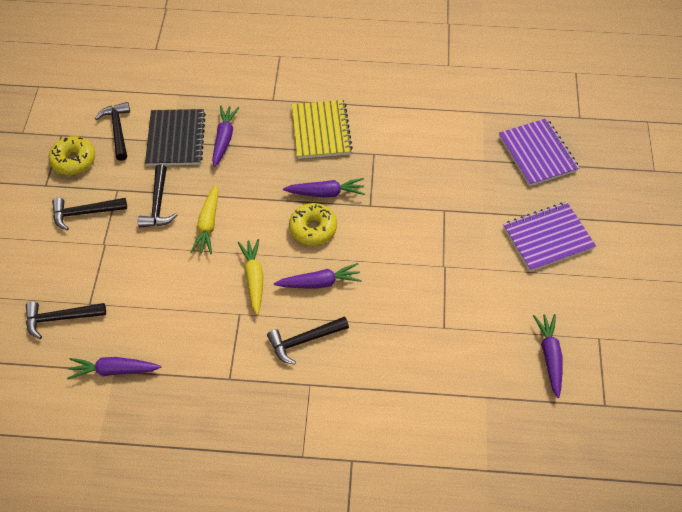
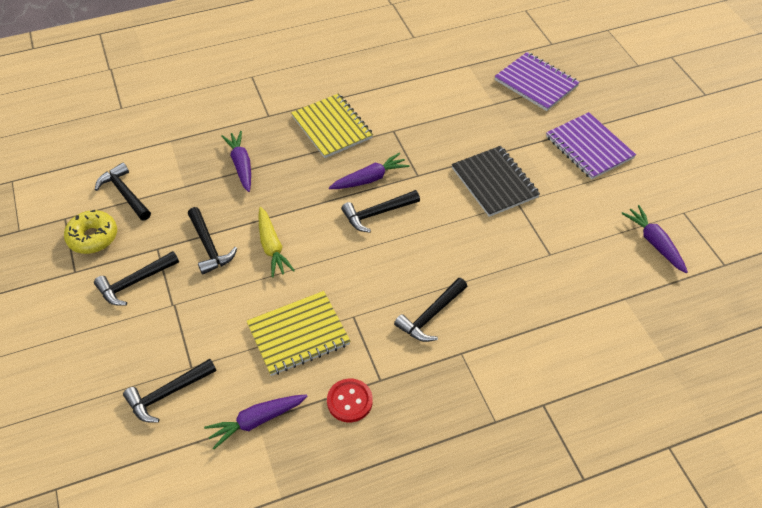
camera: 25 degrees left, 5 degrees down
black notebook [145,109,206,166] -> black notebook moved to [452,146,540,217]
yellow carrot [238,239,263,315] -> none
purple carrot [274,263,362,289] -> none
yellow donut [289,203,337,245] -> black hammer [341,190,420,233]
purple notebook [503,202,596,272] -> purple notebook turned 75 degrees counterclockwise [546,112,636,180]
none -> yellow notebook [246,291,350,376]
none -> red button [327,379,373,422]

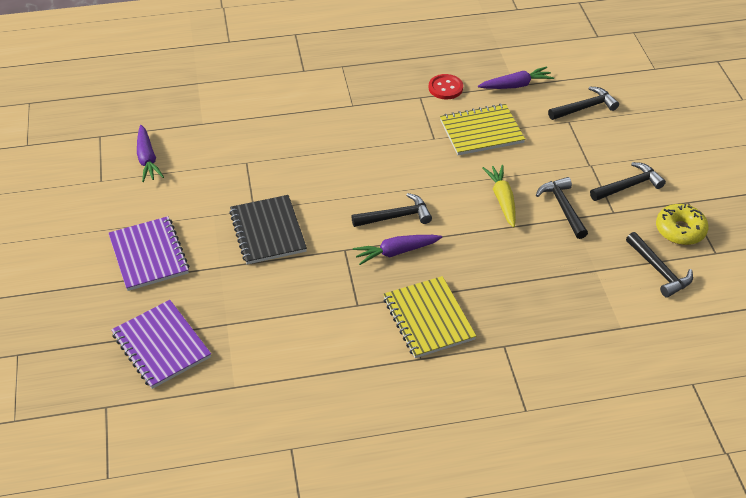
camera: 170 degrees left, 5 degrees down
purple carrot [221,131,251,192] -> none
black hammer [394,278,467,342] -> none

